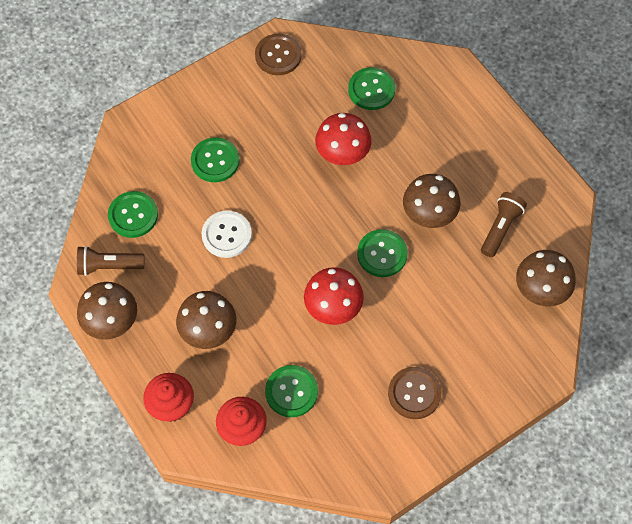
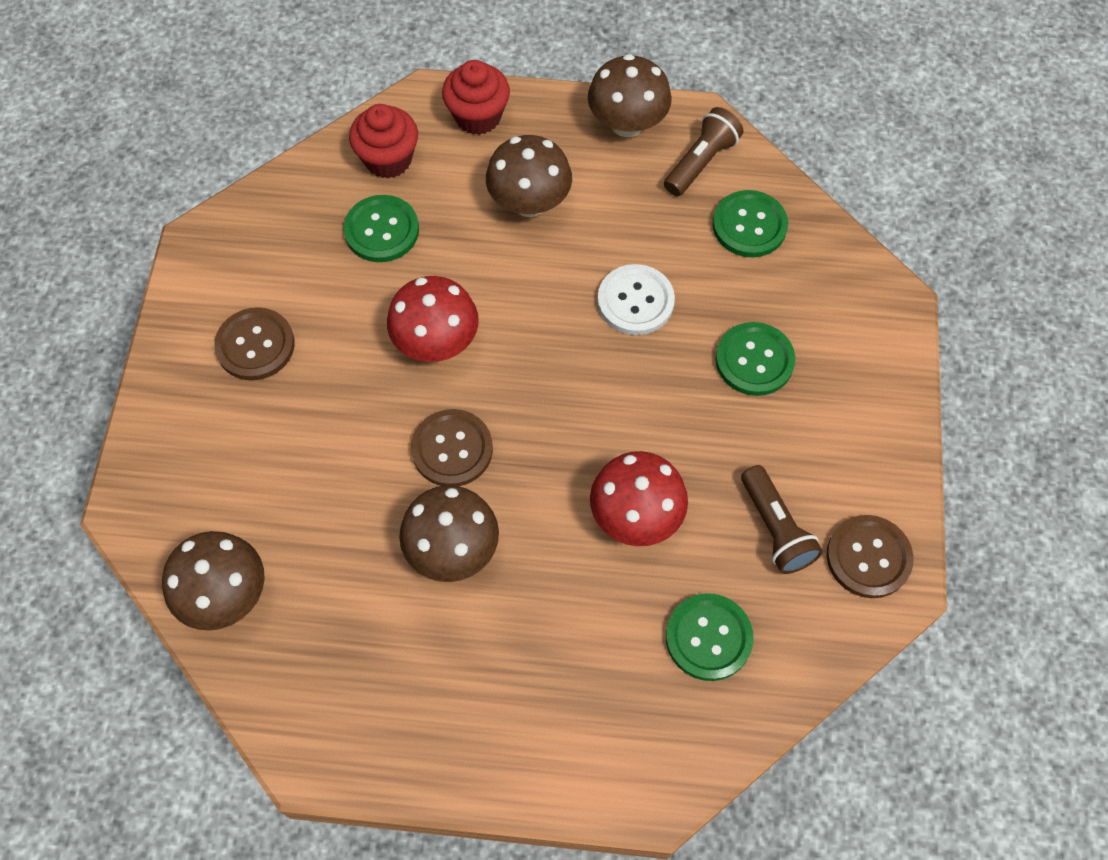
camera: 130 degrees right, 0 degrees up
green button [357,229,408,277] -> brown button [411,409,493,486]
brown flashlight [481,192,527,257] -> brown flashlight moved to [741,465,823,574]

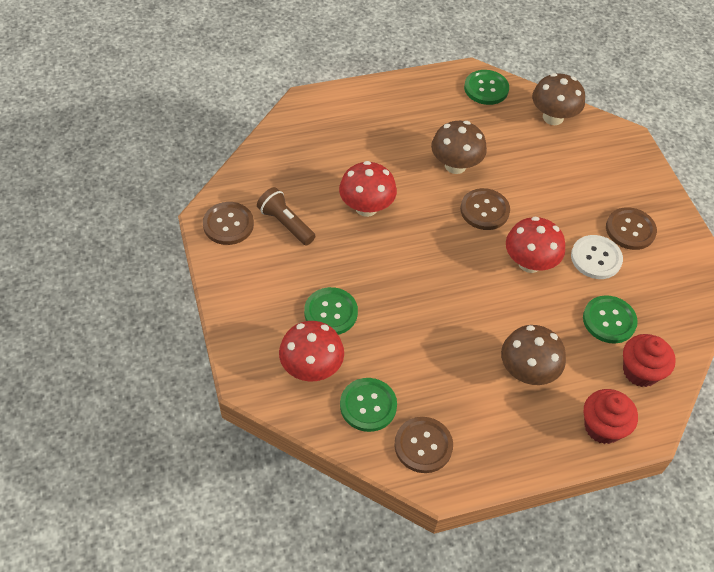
camera: 155 degrees right, 10 degrees down
brown mushroom [588,54,672,137] -> none
white button [597,264,675,335] -> white button moved to [571,235,623,279]
brown flashlight [664,107,743,196] -> brown button [394,417,453,473]
green button [666,593,753,681] -> green button moved to [464,70,509,105]
none -> red mushroom [279,321,344,382]

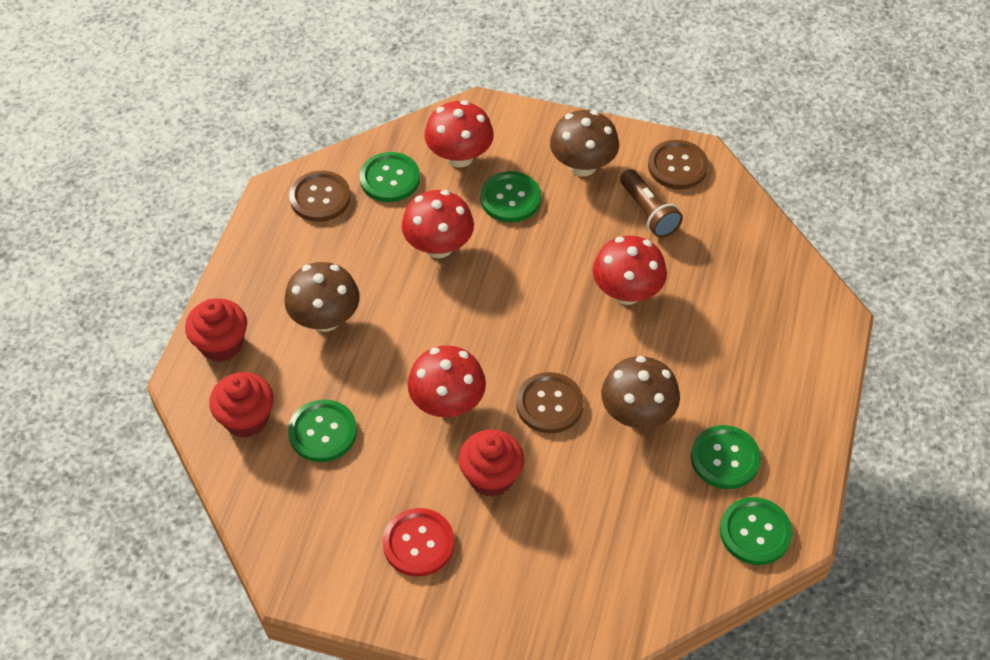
camera: 125 degrees right, 0 degrees up
brown flashlight [257,187,315,245] -> brown flashlight turned 75 degrees clockwise [620,169,683,238]
brown mushroom [532,73,585,125] -> brown mushroom moved to [550,110,619,177]
white button [571,235,623,279] -> none
brown button [606,207,657,250] -> red button [382,508,454,577]
none -> red mushroom [401,190,474,258]
none -> red cupcake [459,430,524,497]
none -> green button [691,425,761,489]

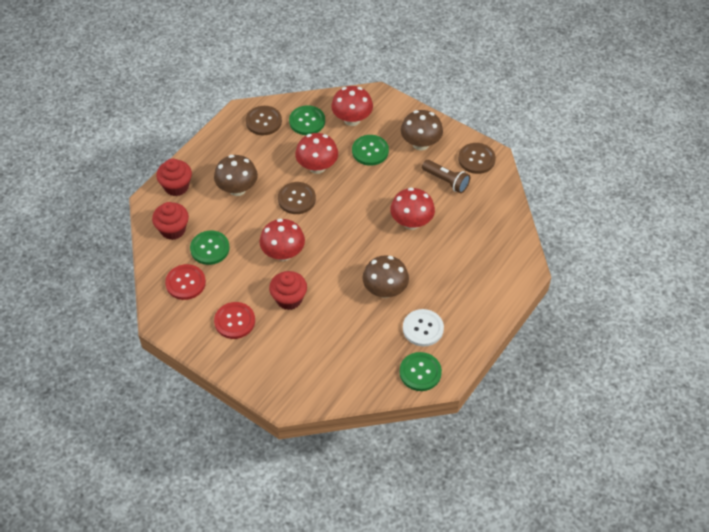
camera: 20 degrees right, 0 degrees up
brown button [516,372,584,434] -> brown button moved to [278,182,316,214]
brown flashlight [620,169,683,238] -> brown flashlight turned 45 degrees counterclockwise [422,160,470,193]
green button [691,425,761,489] -> white button [403,309,444,346]
none -> red button [165,264,206,300]

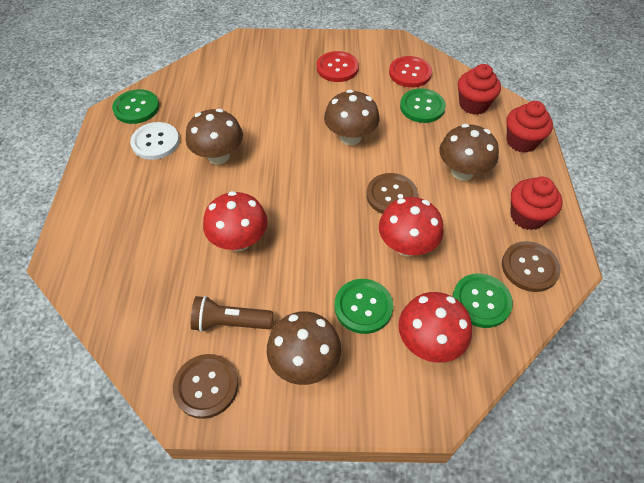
camera: 145 degrees right, 0 degrees up
red mushroom [259,219,305,261] -> brown mushroom [324,90,380,145]
red cupcake [269,271,307,310] -> red cupcake moved to [510,176,563,230]

